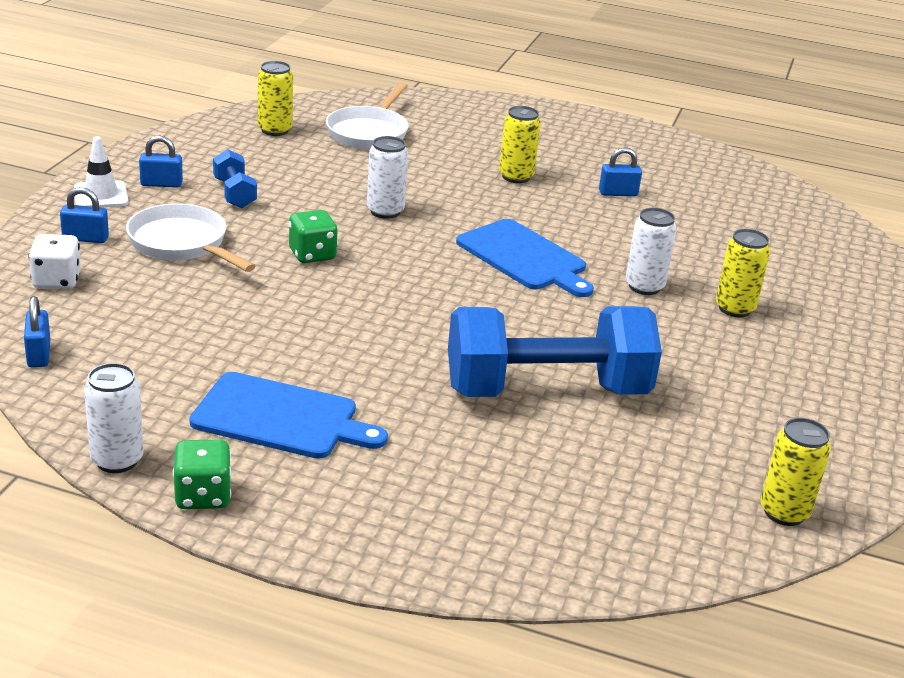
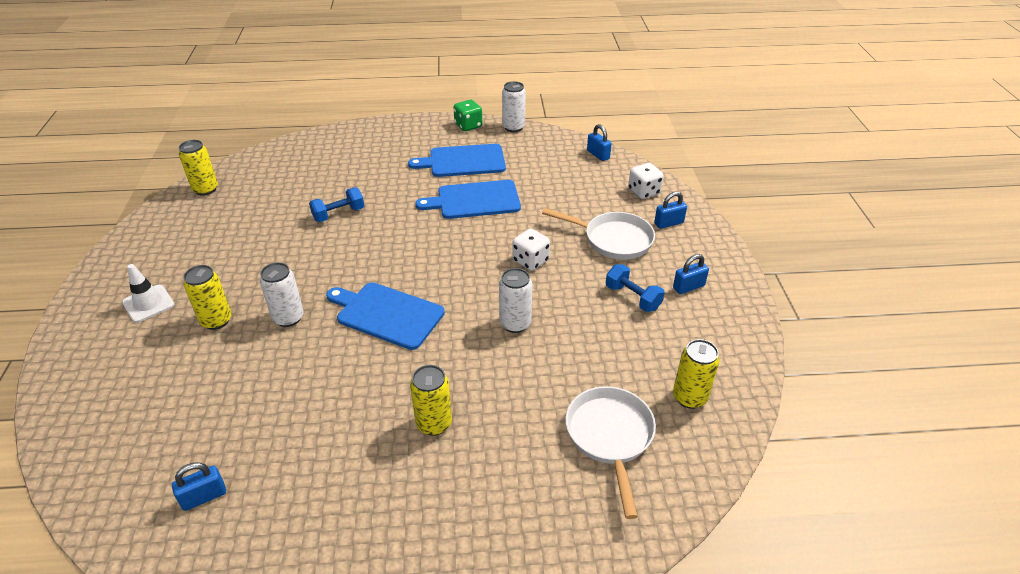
camera: 160 degrees right, 10 degrees up
white traffic cone [74,136,128,207] -> white traffic cone moved to [122,264,174,323]
green dice [289,210,338,263] -> white dice [512,228,550,271]
blue dumbbell [448,306,662,397] -> blue dumbbell [309,187,364,222], size x0.44
blue padlock [599,147,642,196] -> blue padlock moved to [172,462,226,511]
none -> blue cutting board [416,180,521,219]

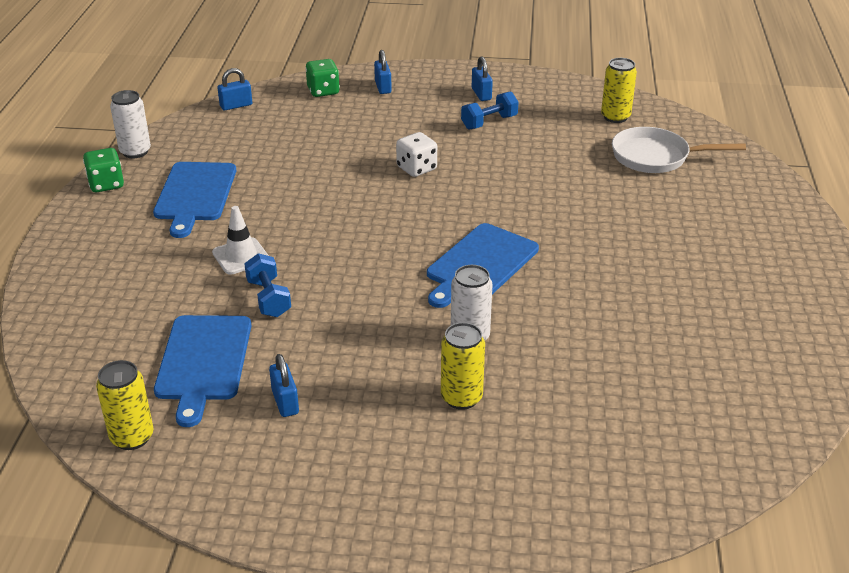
camera: 80 degrees left, 5 degrees down
white traffic cone [122,264,174,323] -> white traffic cone moved to [212,206,269,275]
blue padlock [172,462,226,511] -> blue padlock moved to [269,354,299,417]
yellow can [410,365,452,436] -> none
blue cutting board [416,180,521,219] -> blue cutting board moved to [154,315,251,427]
white can [499,268,532,333] -> none
white pan [542,208,655,260] -> none
white dice [628,163,664,199] -> green dice [305,59,340,97]

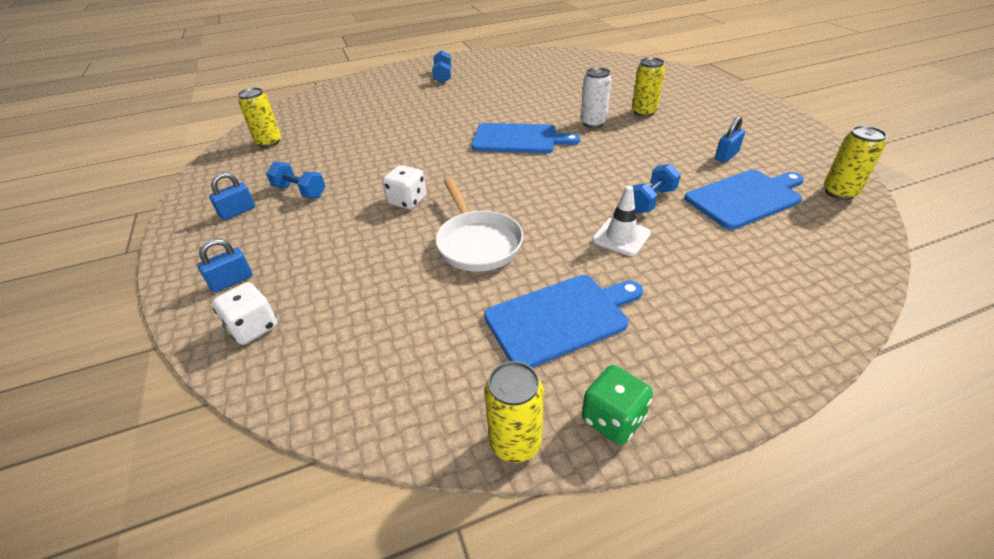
camera: 115 degrees left, 5 degrees up
white can [110,90,151,158] -> yellow can [484,361,544,463]
blue padlock [217,68,252,110] -> none
green dice [305,59,340,97] -> white dice [212,282,277,345]
white pan [612,127,746,173] -> white pan moved to [436,178,523,272]
none -> blue dumbbell [432,50,451,83]

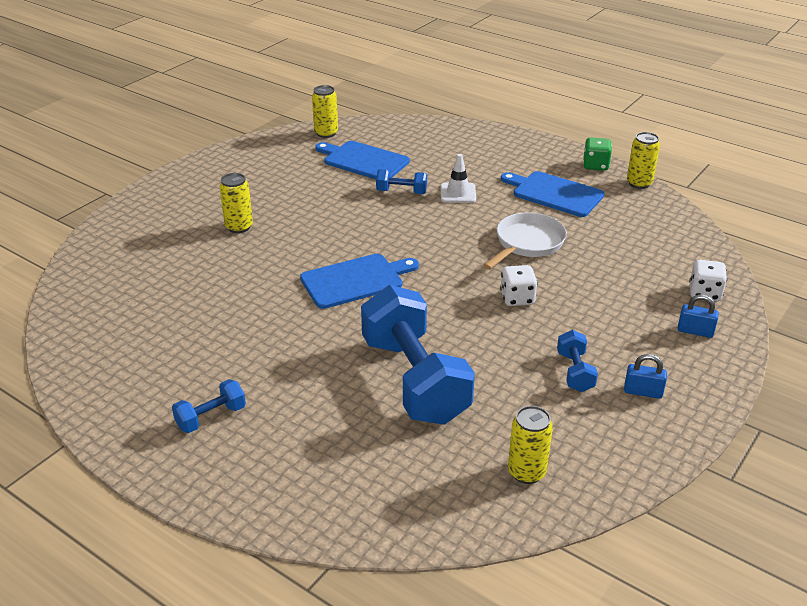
camera: 125 degrees left, 5 degrees down
blue cutting board [472,123,580,153] -> blue cutting board turned 90 degrees clockwise [300,254,419,309]
white can [581,67,611,128] -> none
blue padlock [715,116,745,163] -> none
none -> blue dumbbell [361,285,475,425]

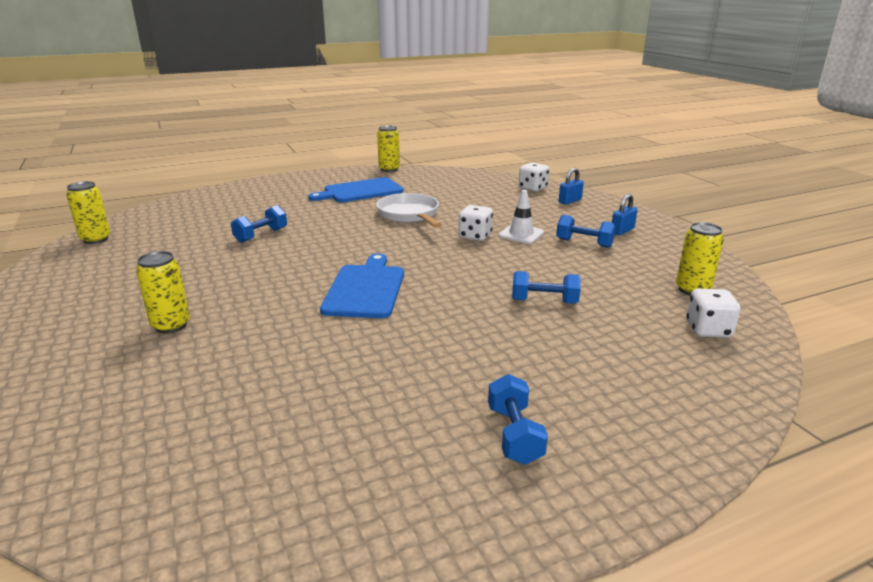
camera: 60 degrees left, 10 degrees down
blue cutting board [315,141,410,179] -> none
blue dumbbell [361,285,475,425] -> blue dumbbell [512,271,581,304], size x0.44
white traffic cone [441,154,476,203] -> white traffic cone moved to [499,190,544,244]
green dice [583,137,612,171] -> none
none -> white dice [686,289,740,338]

